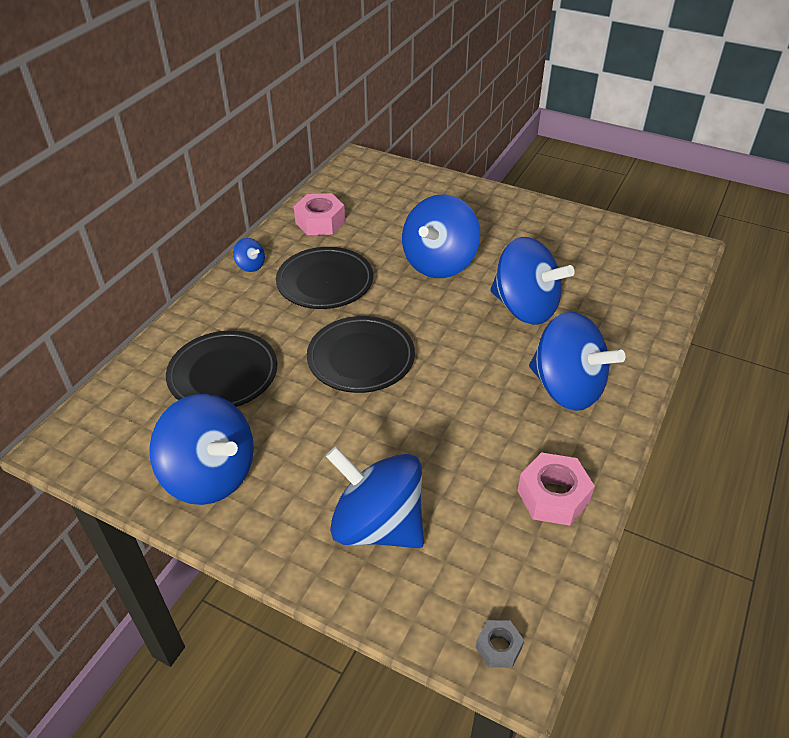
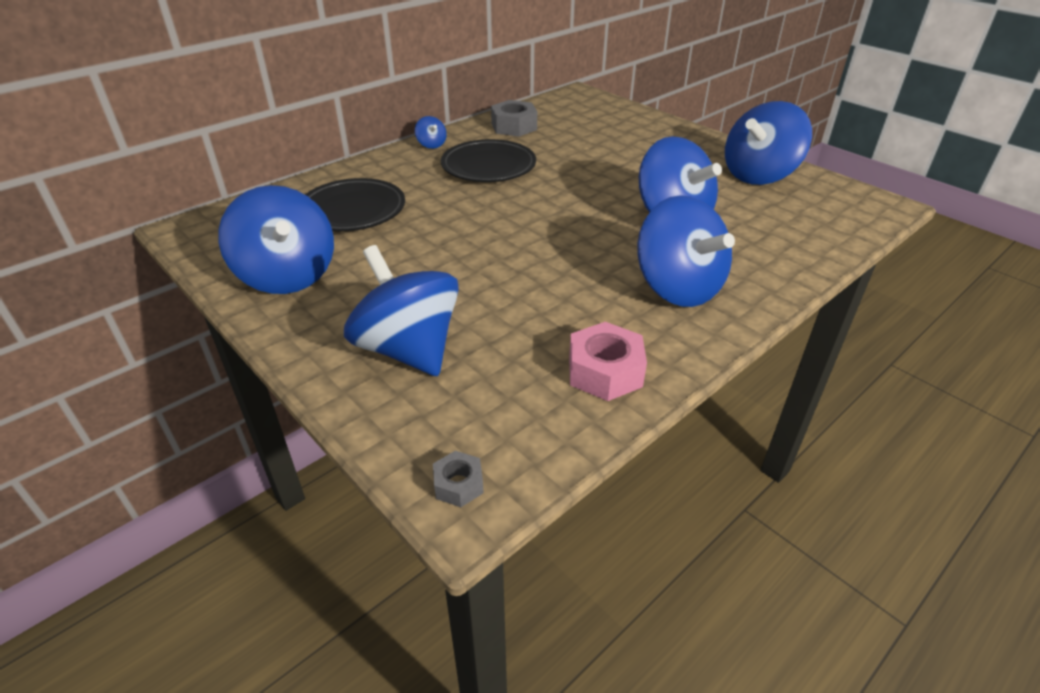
camera: 20 degrees right, 5 degrees down
pink nut [294,193,345,235] -> grey nut [491,100,537,137]
black plate [307,316,415,393] -> none
blue spinning top [402,194,480,278] -> blue spinning top moved to [725,101,812,185]

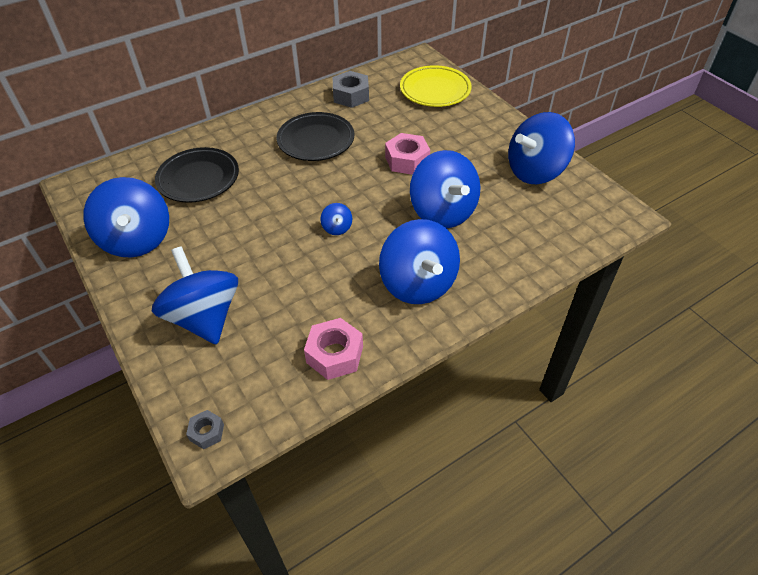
camera: 10 degrees right, 10 degrees up
blue spinning top [415,116,447,149] -> blue spinning top moved to [320,203,352,235]
none -> pink nut [385,133,430,175]
none -> yellow plate [400,65,472,107]

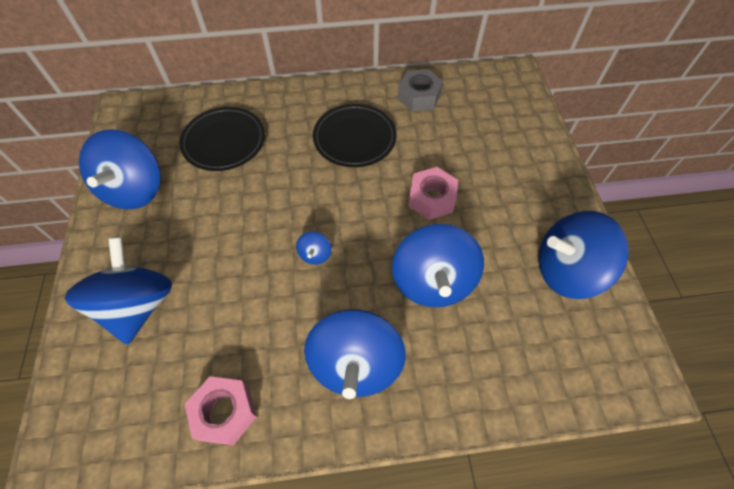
camera: 25 degrees right, 10 degrees up
grey nut [186,410,224,449] -> none
yellow plate [400,65,472,107] -> none

